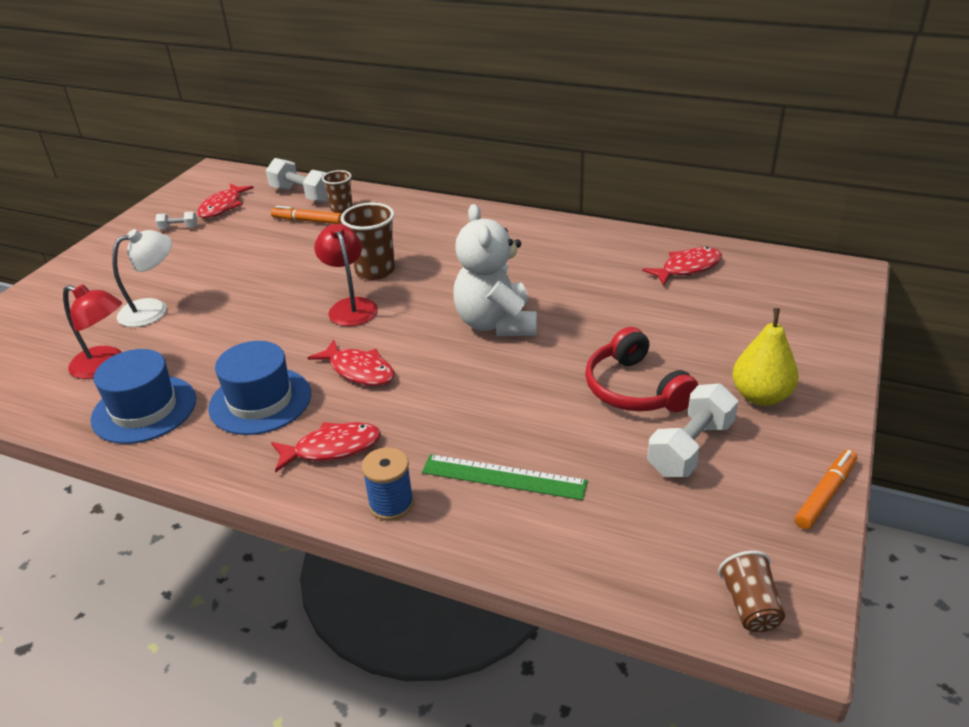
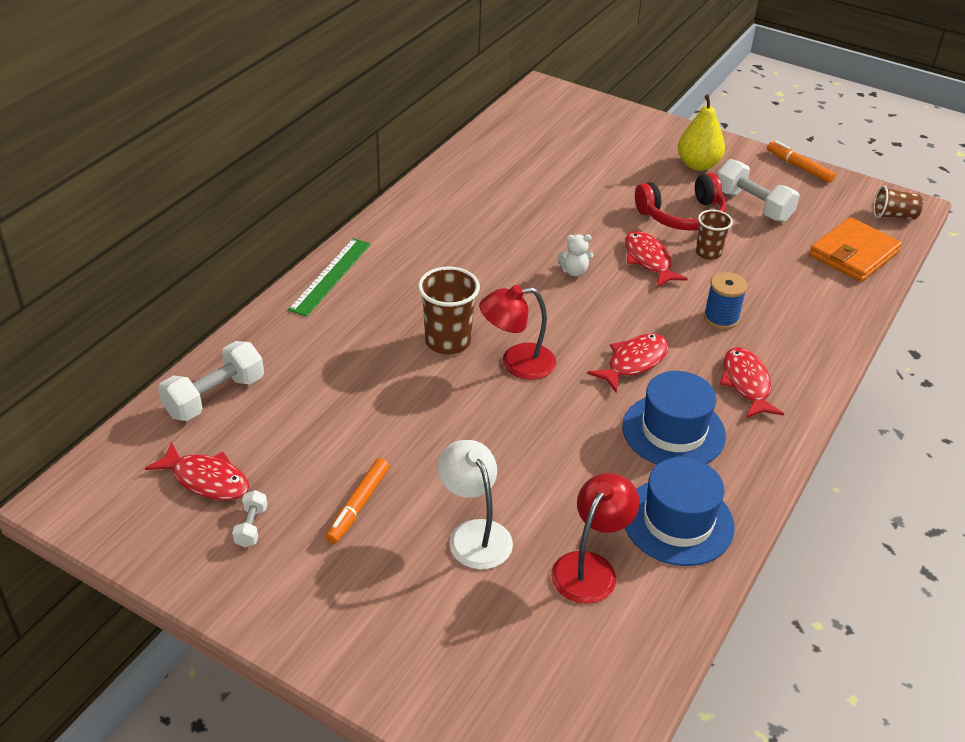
camera: 85 degrees left, 5 degrees up
orange marker [271,206,342,224] -> orange marker moved to [325,458,389,544]
brown cup [322,170,353,213] -> brown cup moved to [696,210,733,260]
blue spool [362,447,414,521] -> blue spool moved to [704,272,747,329]
green ruler [422,454,588,500] -> green ruler moved to [288,238,371,317]
white teddy bear [453,204,537,336] -> white teddy bear [557,235,593,276], size x0.41
red fish [642,247,722,286] -> red fish moved to [625,231,688,287]
none -> orange wallet [809,217,902,282]

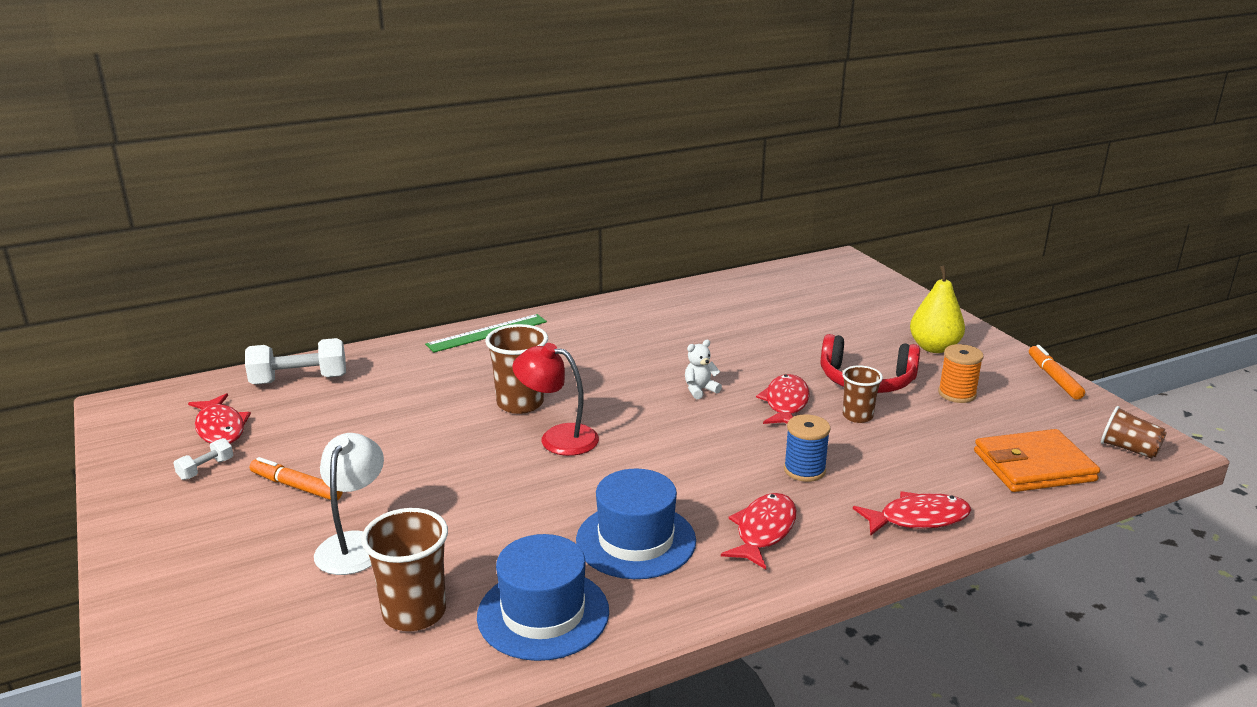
camera: 35 degrees right, 15 degrees down
orange marker [325,458,389,544] -> orange marker turned 60 degrees clockwise [250,457,343,500]
red lamp [551,473,639,604] -> brown cup [361,508,448,631]
white teddy bear [557,235,593,276] -> white teddy bear turned 120 degrees clockwise [685,340,722,399]
red fish [587,333,669,393] -> red fish moved to [853,491,971,536]
white dumbbell [717,159,800,222] -> orange spool [938,344,984,403]

